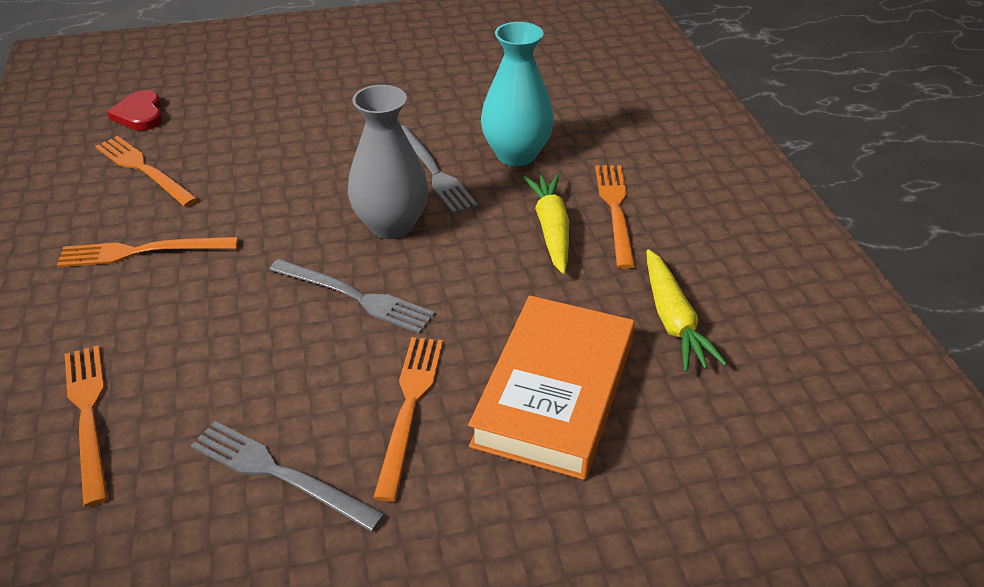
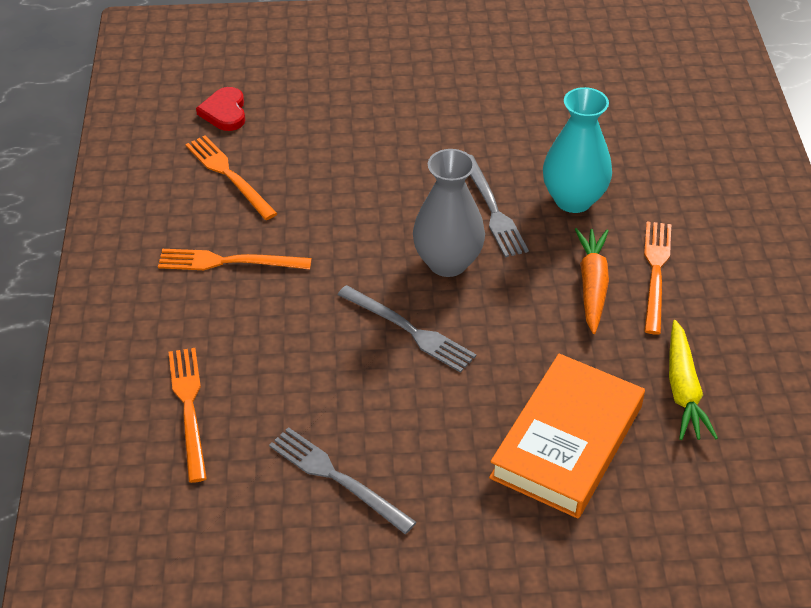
camera: 10 degrees right, 5 degrees up
orange fork [373,337,443,502] -> none
yellow carrot [523,174,569,274] -> orange carrot [575,228,609,334]

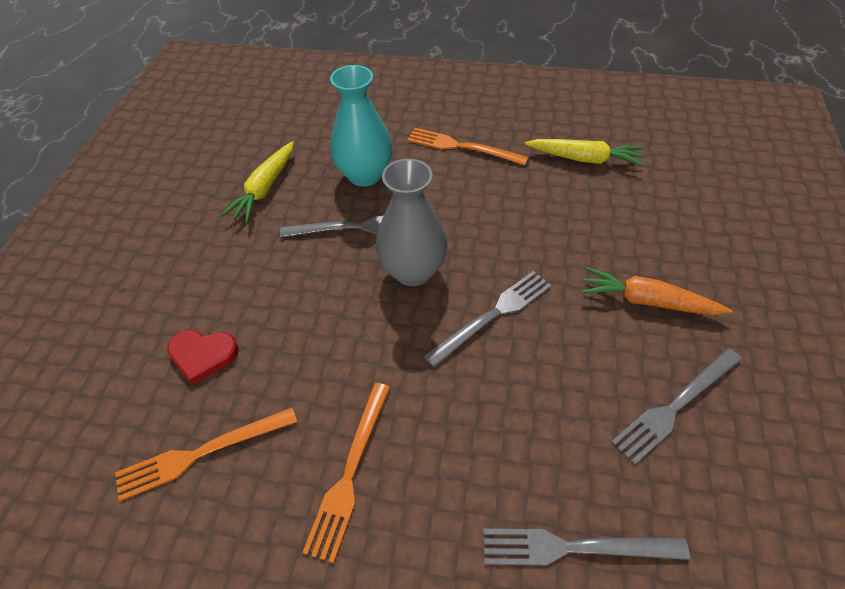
camera: 75 degrees left, 5 degrees up
orange fork [168,348,207,483] -> grey fork [483,529,690,566]
red heart [196,87,245,131] -> red heart moved to [167,330,239,385]
orange book [489,354,645,519] -> none
orange carrot [575,228,609,334] -> orange carrot moved to [581,267,732,315]
none -> yellow carrot [221,141,294,223]

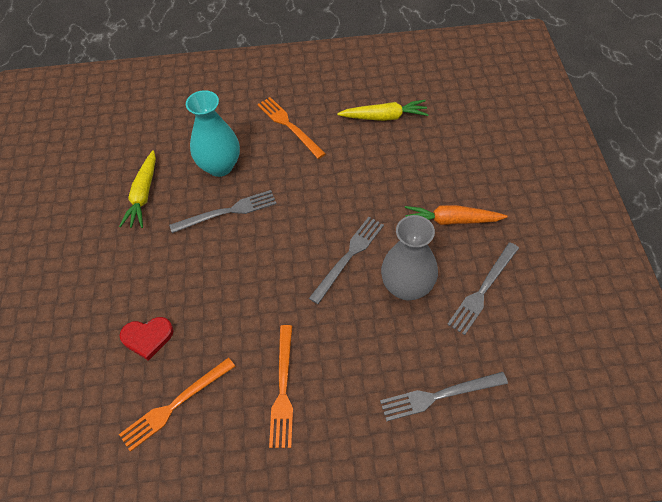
camera: 15 degrees left, 5 degrees up
grey vase [376,159,448,286] -> grey vase moved to [381,215,438,300]
orange fork [407,128,529,165] -> orange fork turned 45 degrees clockwise [257,97,326,159]

